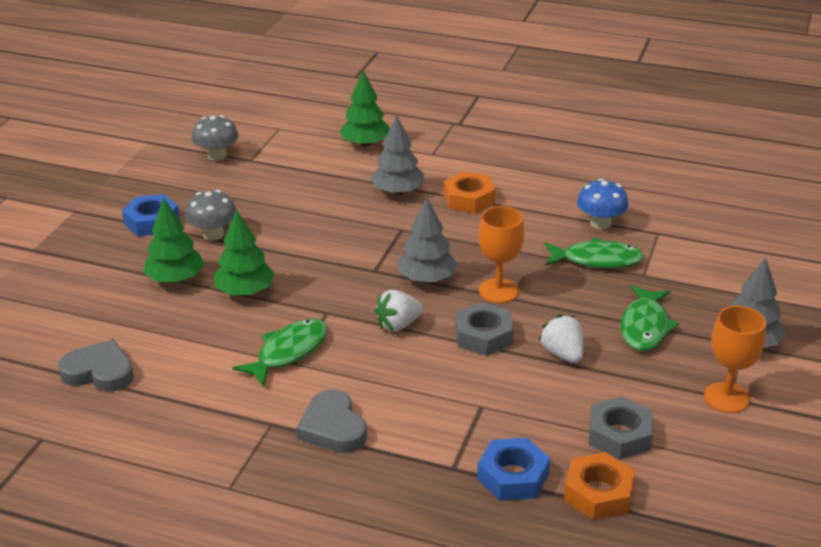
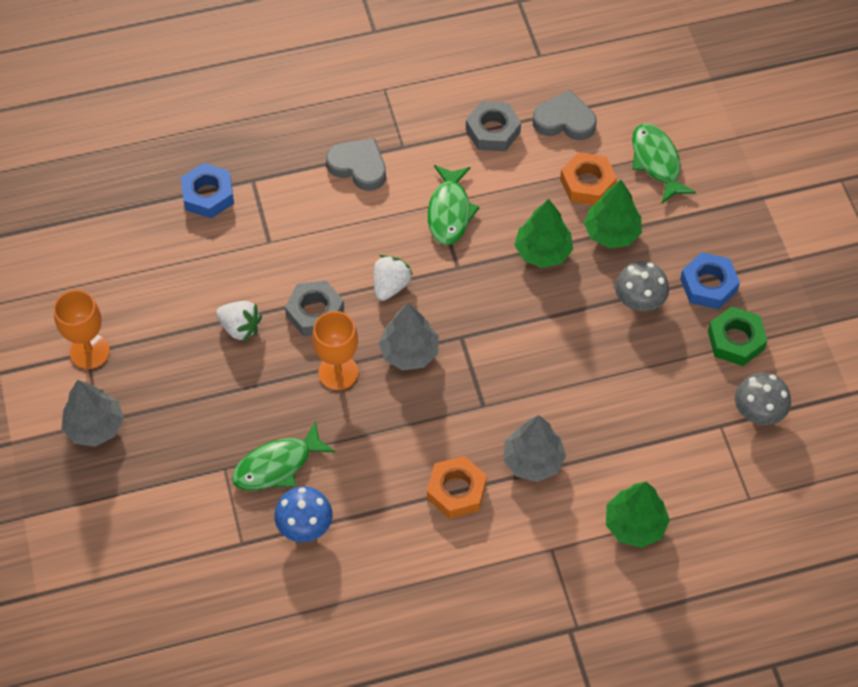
camera: 145 degrees right, 25 degrees up
grey heart [58,339,134,392] -> grey heart turned 150 degrees counterclockwise [533,90,597,140]
orange nut [564,452,635,520] -> orange nut moved to [560,152,617,205]
grey nut [589,396,653,460] -> grey nut moved to [466,101,521,151]
green fish [621,285,679,351] -> green fish moved to [632,124,696,203]
none -> green nut [708,306,767,366]

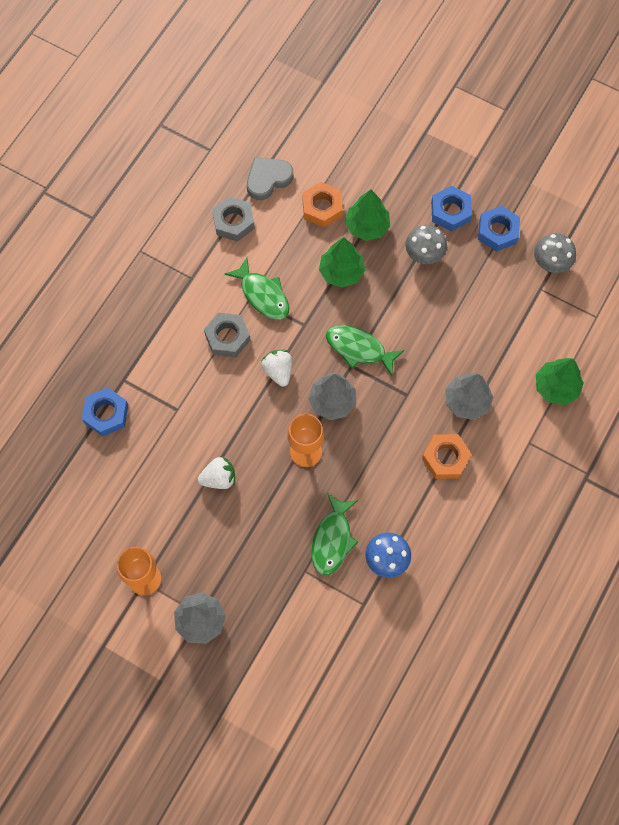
camera: 45 degrees left, 10 degrees up
grey nut [285,280,344,336] -> grey nut moved to [204,313,250,357]
grey heart [326,138,386,191] -> none
green fish [632,124,696,203] -> green fish moved to [326,325,404,376]
green nut [708,306,767,366] -> blue nut [478,206,520,252]

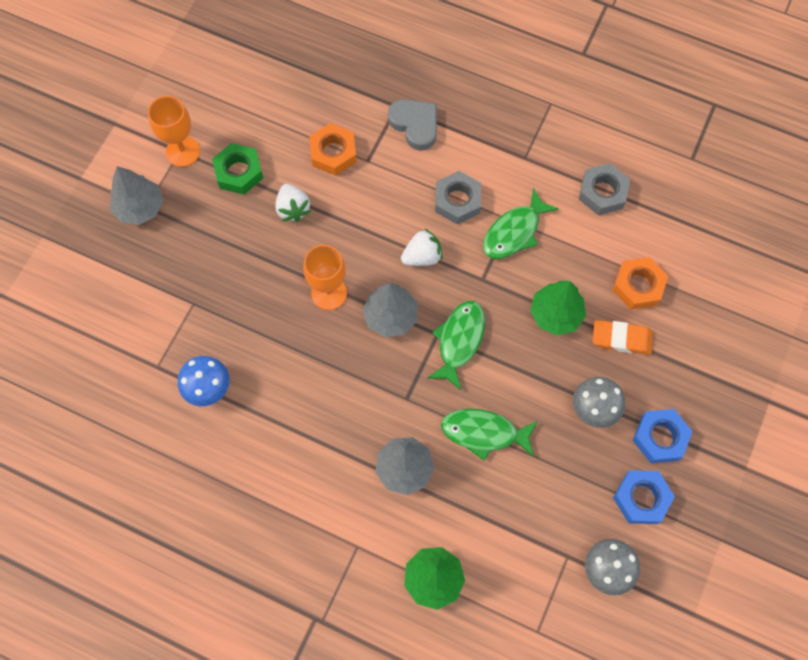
camera: 85 degrees right, 0 degrees up
blue nut [82,387,128,436] -> none
grey heart [247,157,293,200] -> grey heart moved to [388,99,437,150]
green fish [311,493,358,575] -> green fish moved to [441,409,538,461]
green tree [345,189,390,241] -> orange eraser [593,320,653,355]
orange nut [422,434,471,479] -> orange nut moved to [309,123,357,176]
none -> green nut [212,143,263,194]

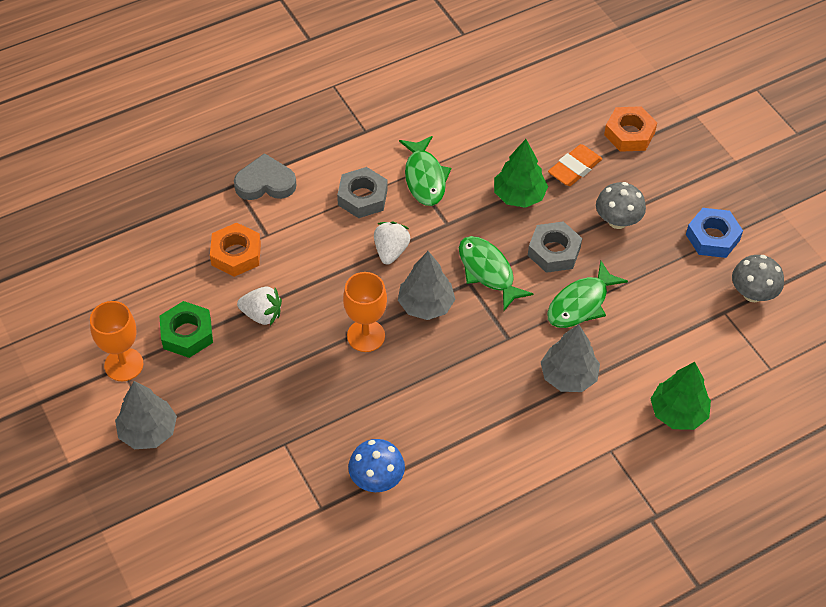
camera: 55 degrees left, 15 degrees down
grey nut [579,163,630,215] -> grey nut moved to [528,221,582,273]
orange nut [612,257,668,310] -> orange nut moved to [604,106,657,152]
blue nut [632,409,693,463] -> none

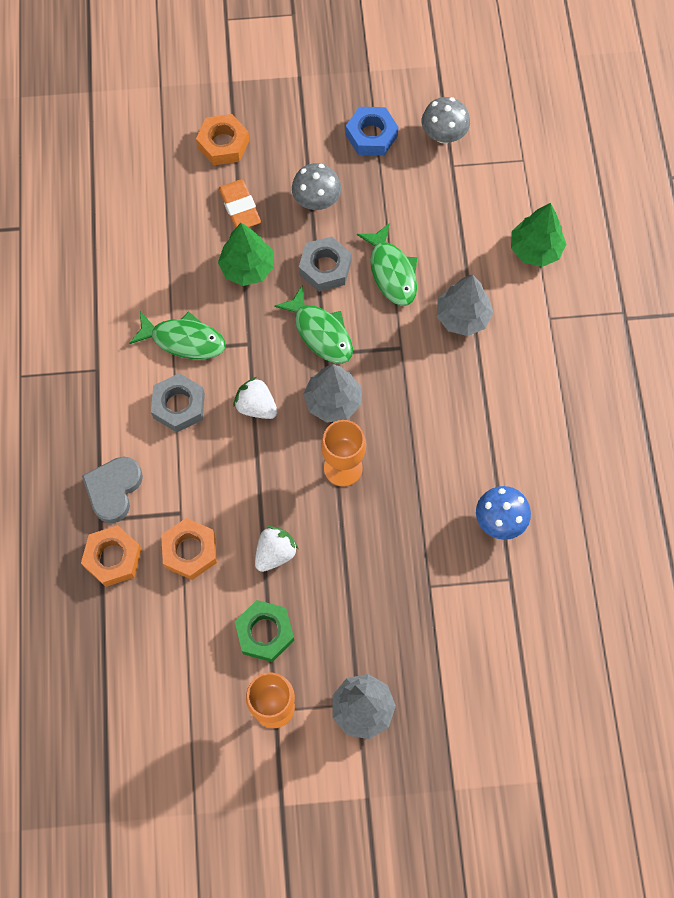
camera: 65 degrees left, 15 degrees up
green fish [459,236,534,311] -> green fish turned 120 degrees counterclockwise [274,286,353,364]
none -> orange nut [81,525,142,587]

